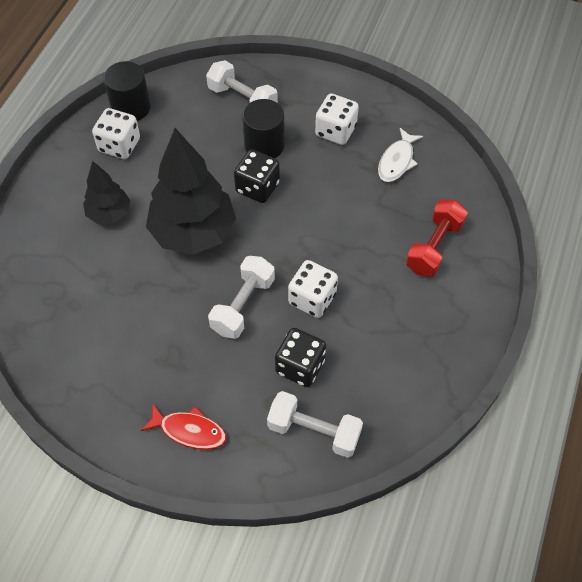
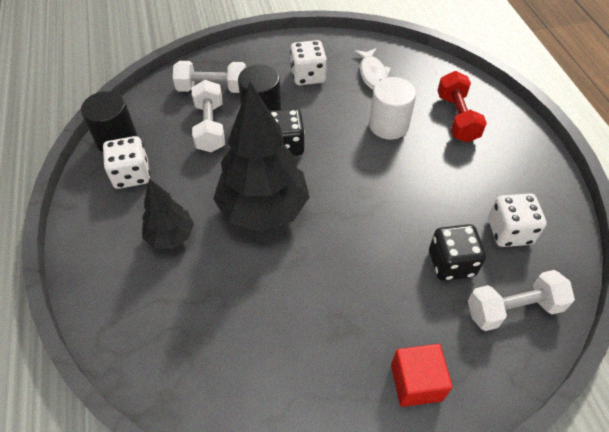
camera: 35 degrees left, 5 degrees down
red fish [141,403,227,450] -> red cube [391,344,453,407]
white dumbbell [208,256,275,339] -> white dumbbell moved to [192,80,225,152]
white dice [288,260,338,318] -> white dice moved to [488,193,547,247]
none -> white cylinder [369,77,416,140]

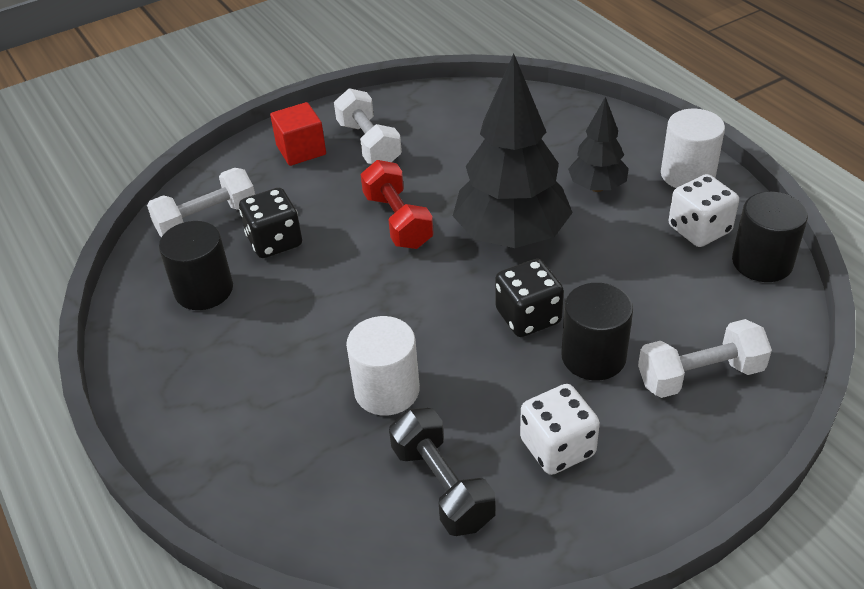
camera: 165 degrees right, 10 degrees down
white dumbbell [192,80,225,152] -> white dumbbell moved to [334,88,402,164]
white fish [354,48,391,90] -> black dumbbell [389,408,496,536]
red dumbbell [437,71,487,143] -> red dumbbell moved to [361,160,434,249]
white dice [488,193,547,247] -> black cylinder [159,221,233,310]
none -> white cylinder [661,109,725,188]

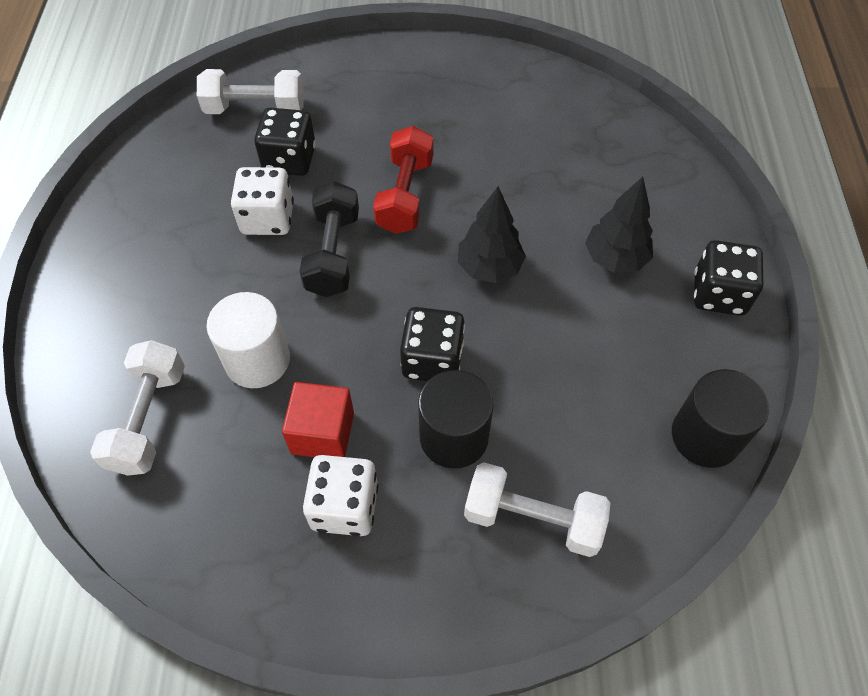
camera: 30 degrees right, 15 degrees up
black cylinder [159,221,233,310] -> none
red cube [270,102,326,166] -> red cube moved to [282,382,354,457]
white dumbbell [334,88,402,164] -> white dumbbell moved to [90,340,185,476]
black dumbbell [389,408,496,536] -> black dumbbell moved to [299,181,359,297]
black tree [453,54,573,248] -> black tree [458,187,526,283], size x0.54
white cylinder [661,109,725,188] -> black dice [694,240,763,316]
white dice [668,174,739,247] -> white dice moved to [231,167,294,235]

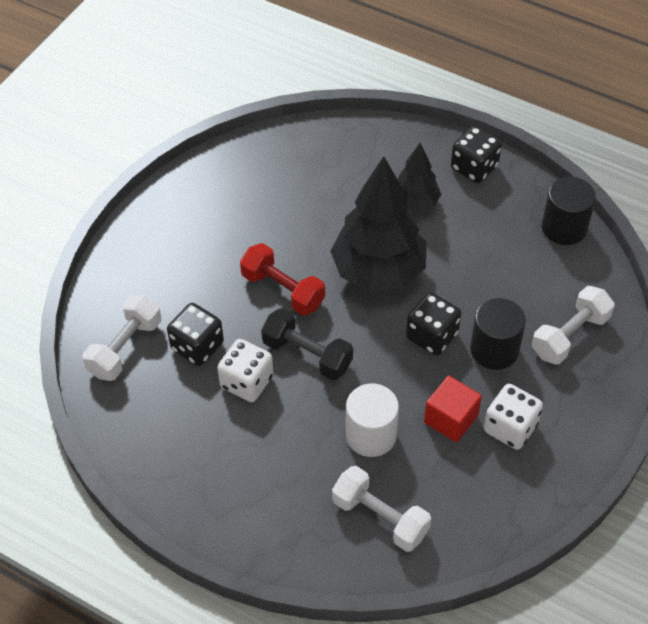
camera: 60 degrees left, 5 degrees down
black tree [458,187,526,283] -> black tree [330,156,426,292], size x1.86

